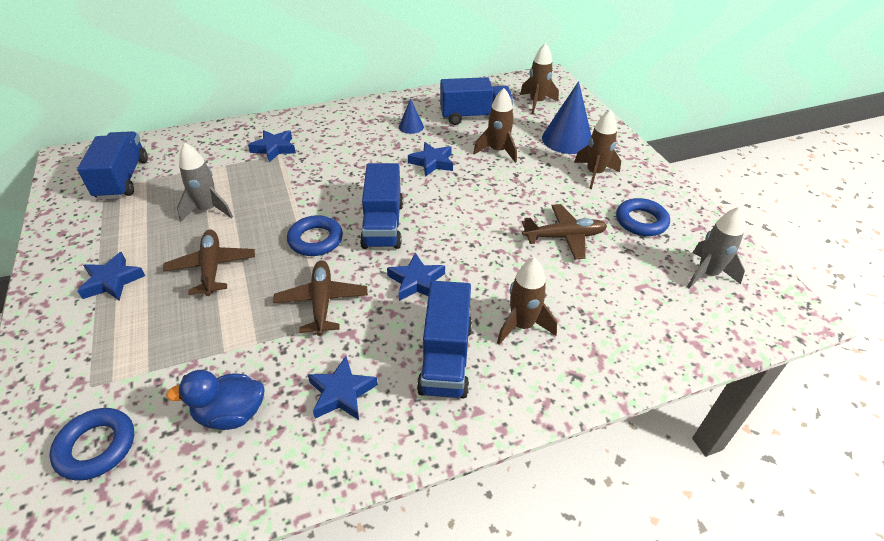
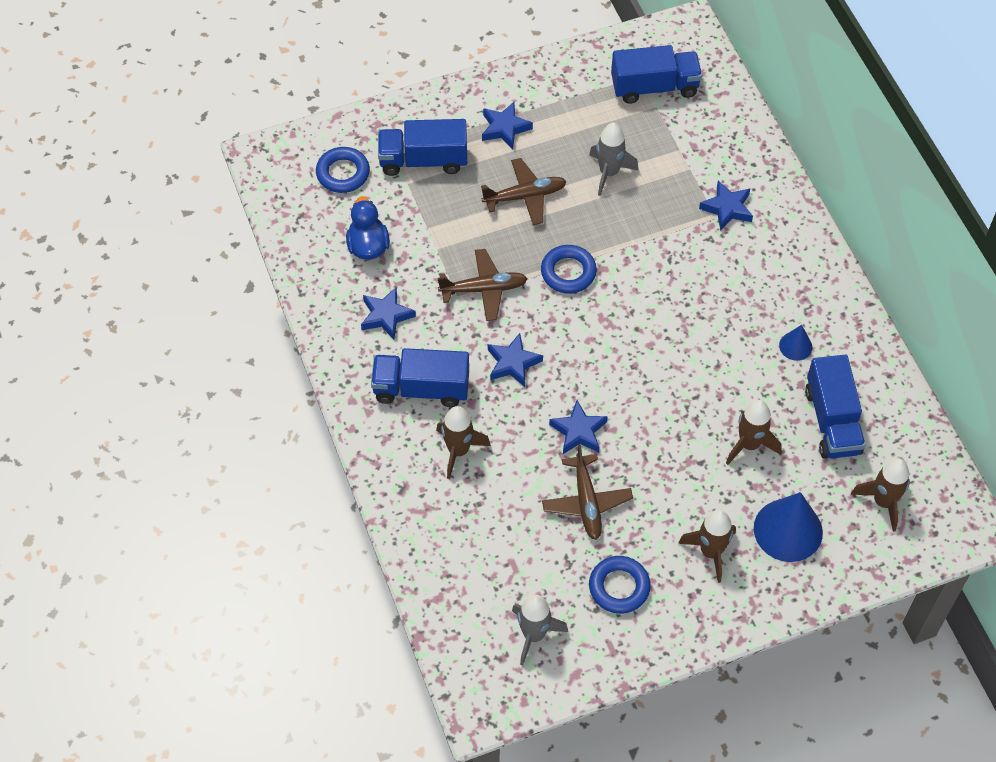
camera: 90 degrees right, 15 degrees up
blue truck [360,163,403,249] -> blue truck moved to [378,119,467,176]
blue star [408,142,453,177] -> blue star moved to [549,400,608,454]

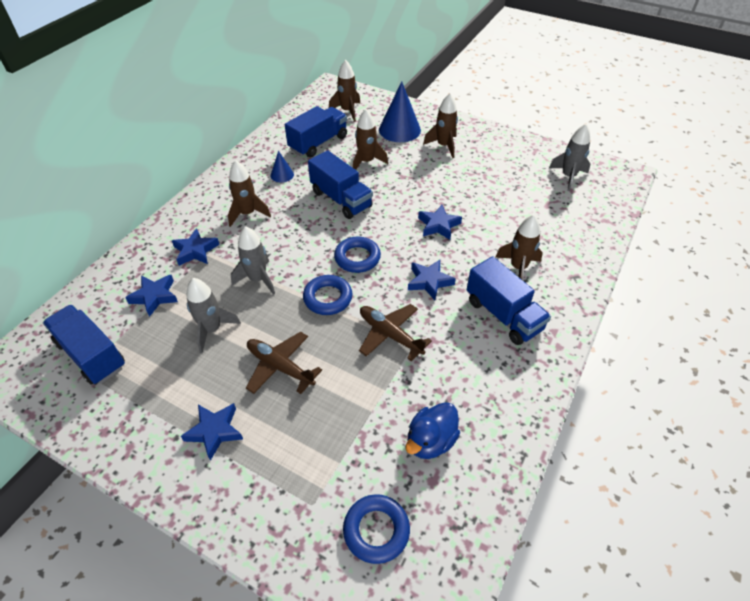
camera: 130 degrees left, 10 degrees down
blue star [361,287,416,340] -> blue star moved to [125,275,178,317]
blue truck [378,119,467,176] -> blue truck moved to [308,150,373,219]
brown plane [542,445,633,540] -> none
blue ring [589,556,651,614] -> blue ring moved to [334,237,381,273]
none -> brown rocket [228,160,271,227]
none -> grey rocket [231,226,275,295]

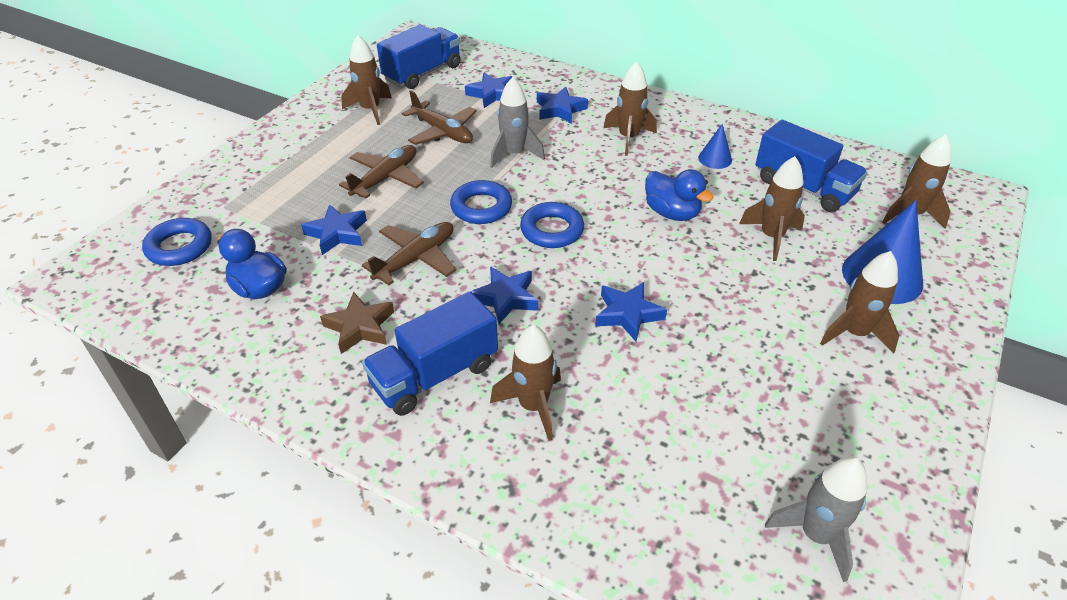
camera: 90 degrees right, 5 degrees down
blue star [181,403,243,461] -> blue star moved to [301,204,367,255]
grey rocket [186,278,241,353] -> brown plane [402,90,477,145]
blue truck [308,150,373,219] -> blue duck [645,169,713,221]
none -> brown star [320,292,394,354]
none -> brown rocket [341,35,392,125]

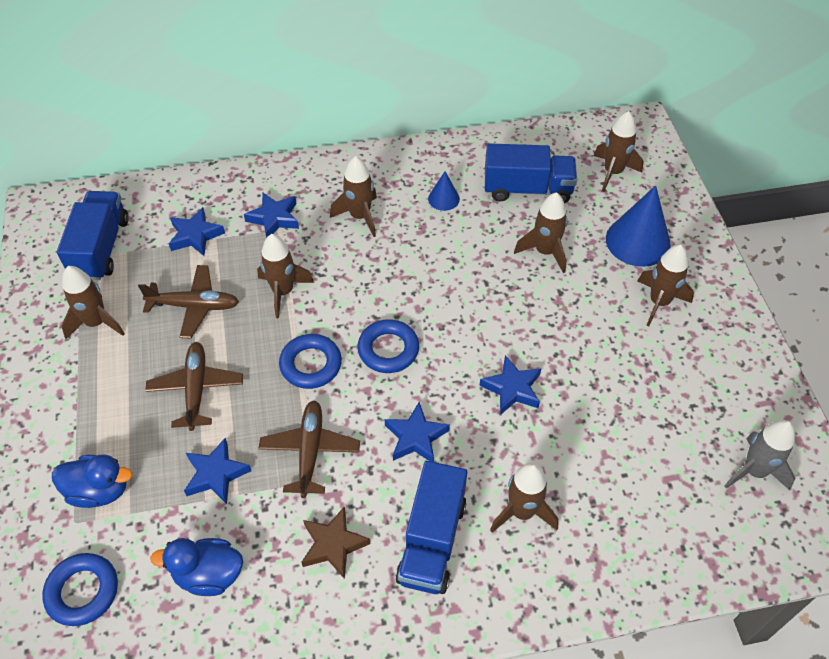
camera: 40 degrees left, 10 degrees up
grey rocket [490,77,545,168] -> brown rocket [257,234,314,318]
blue duck [645,169,713,221] -> blue duck moved to [52,455,132,508]

